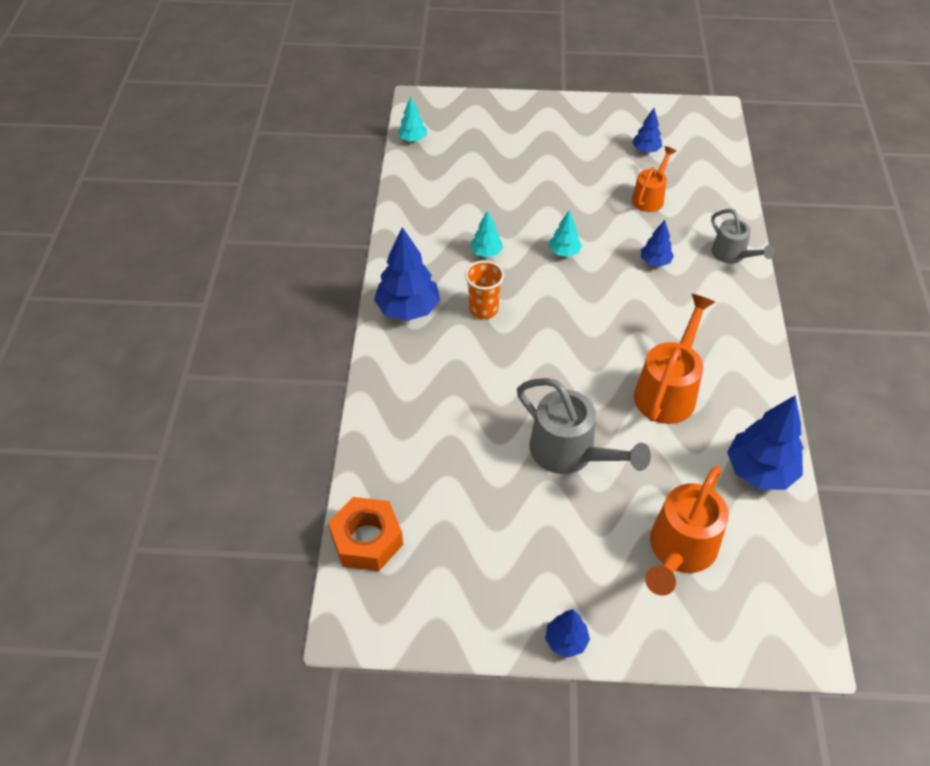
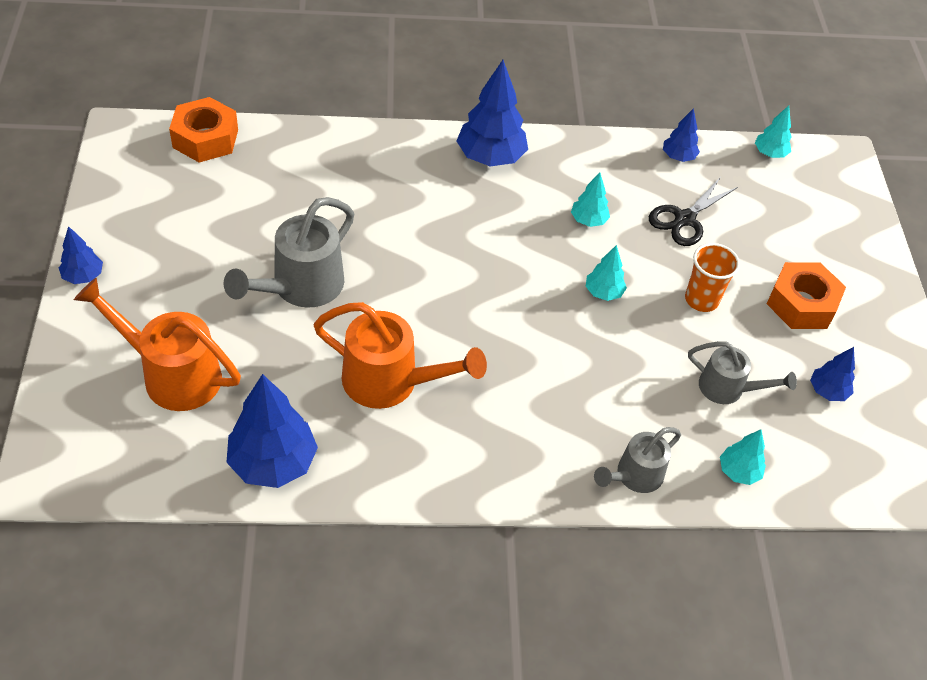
camera: 80 degrees right, 0 degrees up
orange cup [465,260,504,319] -> orange cup moved to [685,243,740,312]
orange watering can [632,146,676,212] -> grey watering can [688,341,797,404]
blue tree [641,220,674,267] -> blue tree moved to [663,108,700,162]
none -> black scissors [649,177,738,246]
none -> turquoise tree [720,429,766,485]
none -> orange nut [767,262,846,329]

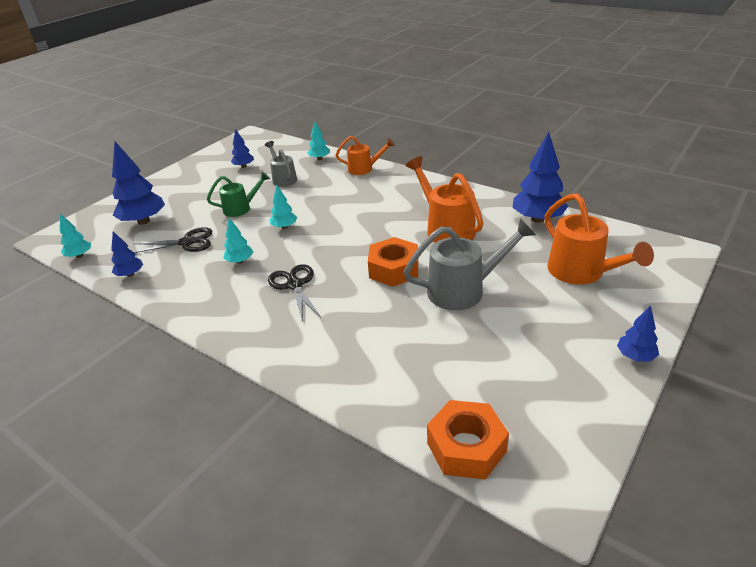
camera: 135 degrees left, 15 degrees down
blue tree [457,60,528,166] -> blue tree moved to [112,141,165,225]
grey watering can [594,427,681,493] -> orange watering can [335,136,395,175]
orange cup [685,243,740,312] -> green watering can [207,172,270,217]
orange nut [767,262,846,329] -> orange nut moved to [368,237,418,287]
none -> black scissors [268,264,322,321]

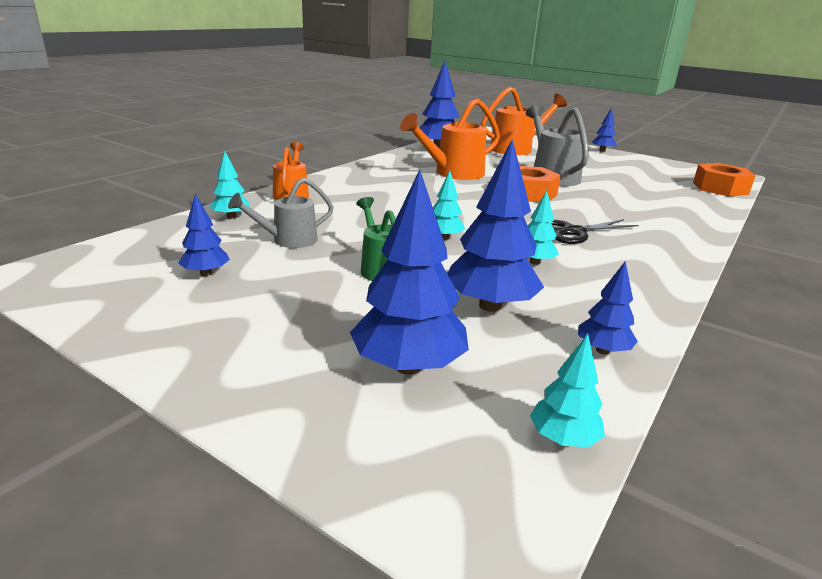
camera: 95 degrees left, 10 degrees down
black scissors [133,227,212,253] -> blue tree [447,139,544,312]

